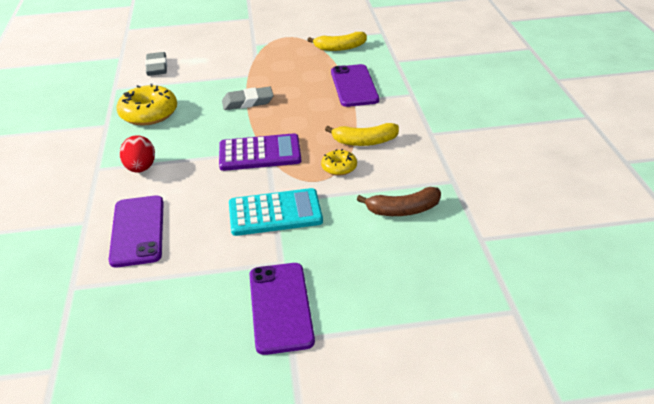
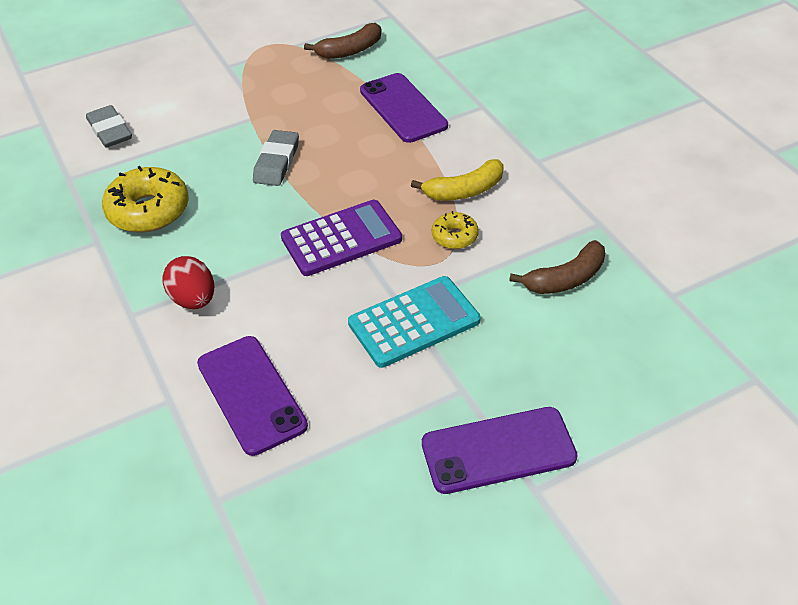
camera: 20 degrees left, 10 degrees up
grey eraser [222,87,274,110] -> grey eraser turned 45 degrees counterclockwise [253,130,299,186]
purple phone [249,263,315,355] -> purple phone turned 75 degrees counterclockwise [422,407,578,494]
yellow banana [307,32,367,51] -> brown banana [304,23,381,59]

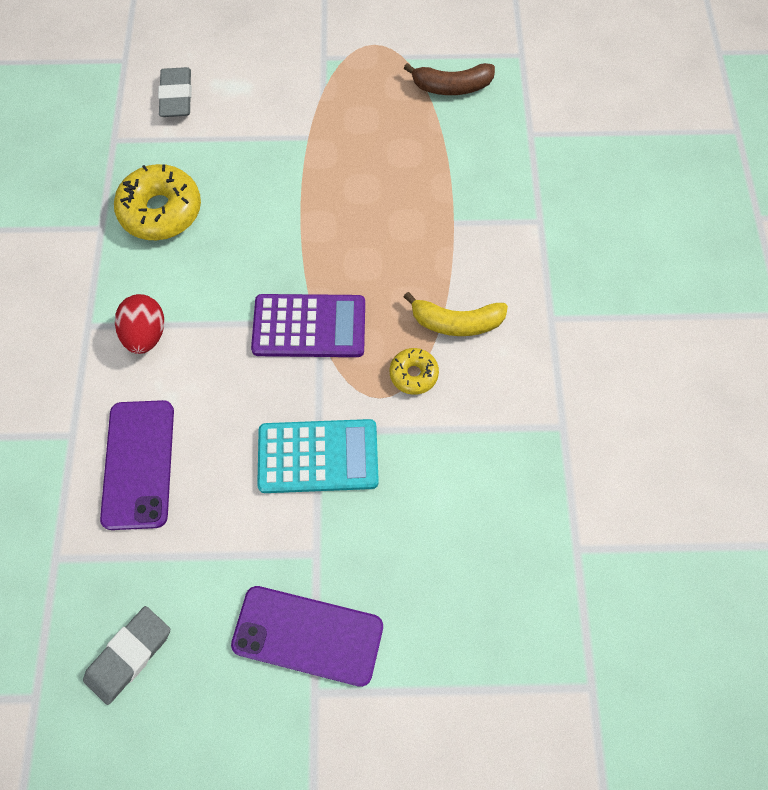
camera: 25 degrees right, 20 degrees up
grey eraser [253,130,299,186] -> grey eraser moved to [83,606,170,705]
purple phone [360,73,448,143] -> none
brown banana [509,240,605,294] -> none

